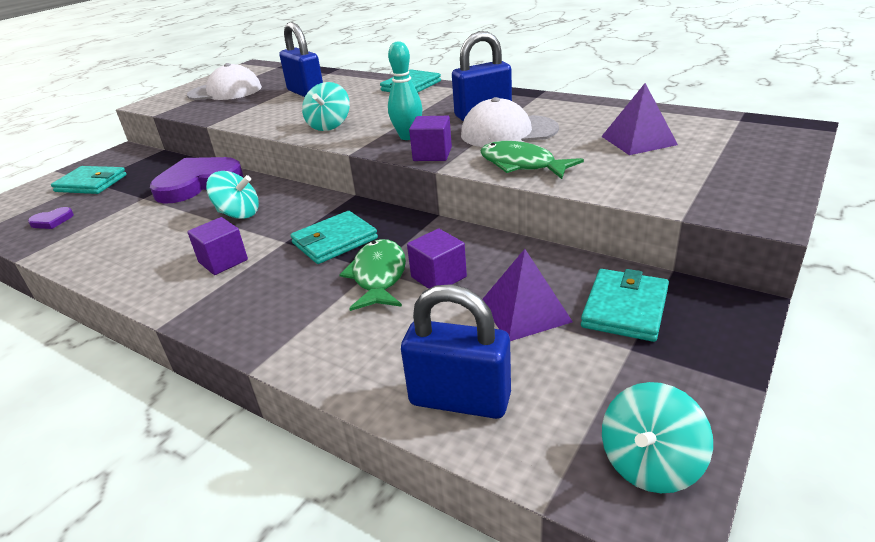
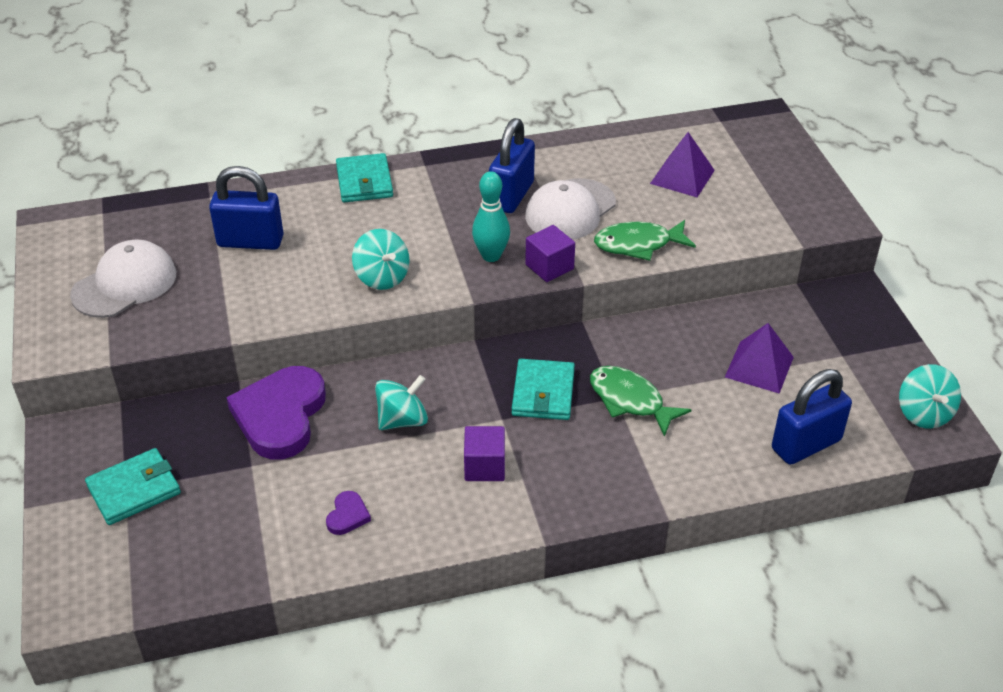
camera: 50 degrees left, 10 degrees up
purple heart [28,207,74,229] -> purple heart moved to [326,491,371,535]
purple cube [407,229,467,289] -> none
turquoise wallet [581,269,669,342] -> none

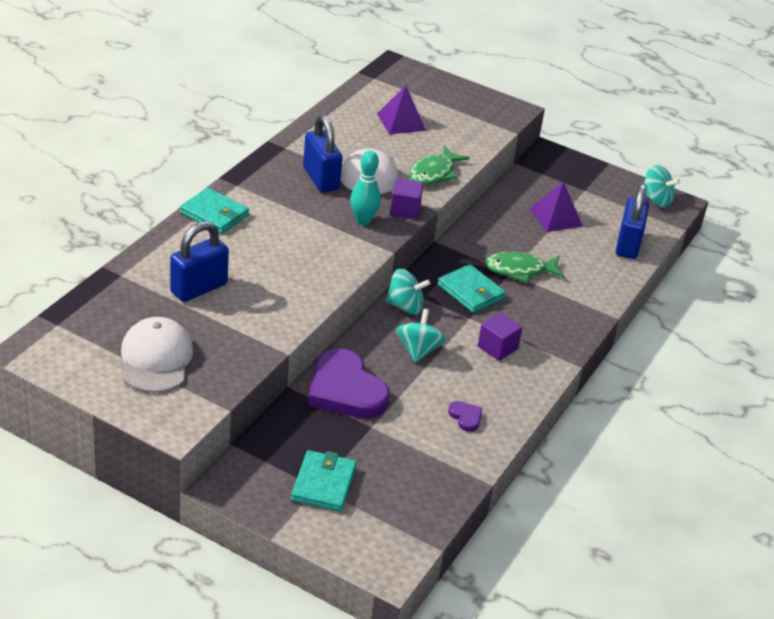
camera: 50 degrees left, 5 degrees down
turquoise spinning top [352,229,410,290] -> turquoise spinning top moved to [385,268,431,315]

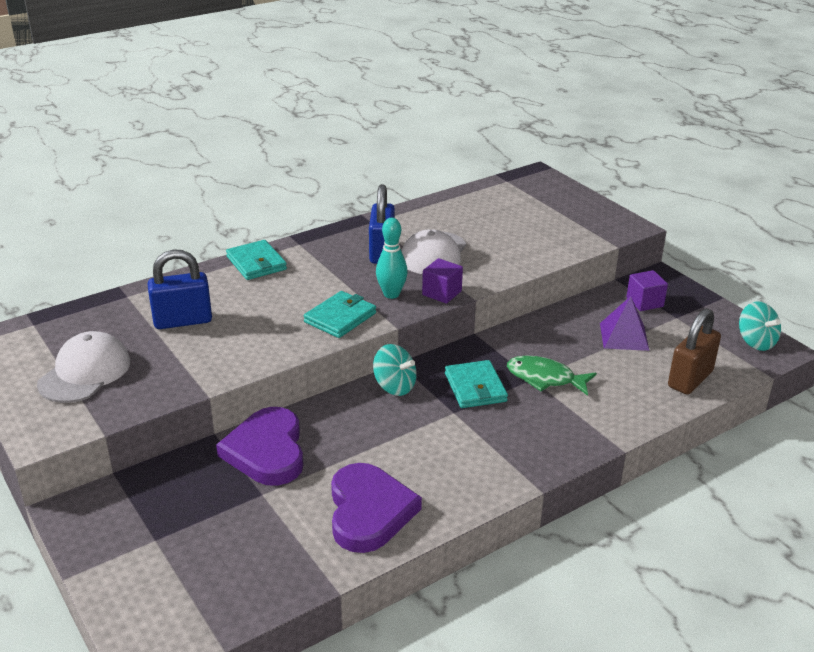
camera: 30 degrees right, 5 degrees down
turquoise wallet [291,450,357,512] -> turquoise wallet moved to [304,291,376,338]
purple pyramid [377,85,426,134] -> none
turquoise spinning top [396,309,446,363] -> none
green fish [409,146,470,185] -> none
purple heart [448,401,482,432] -> purple heart [331,463,422,553], size x2.38
purple cube [478,313,523,361] -> purple cube moved to [626,270,668,311]
blue padlock [616,184,649,259] -> brown padlock [668,308,721,394]

